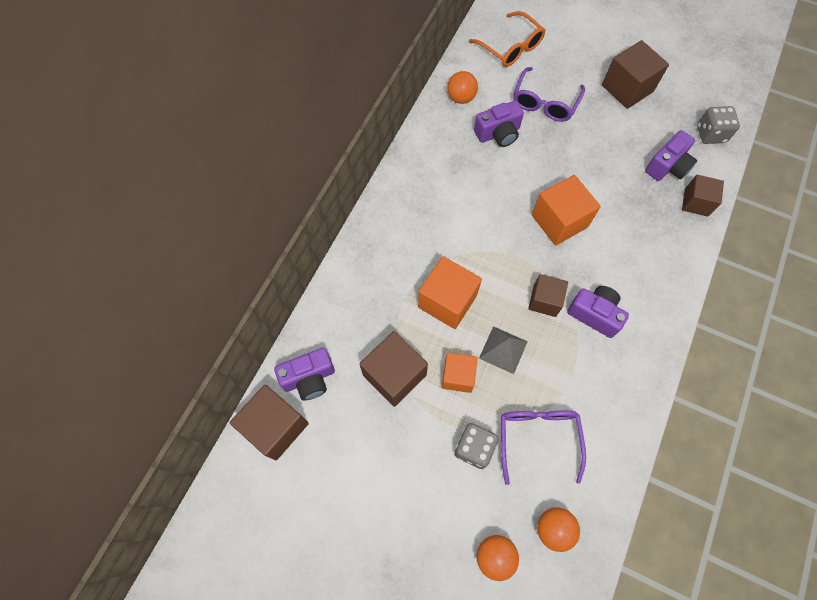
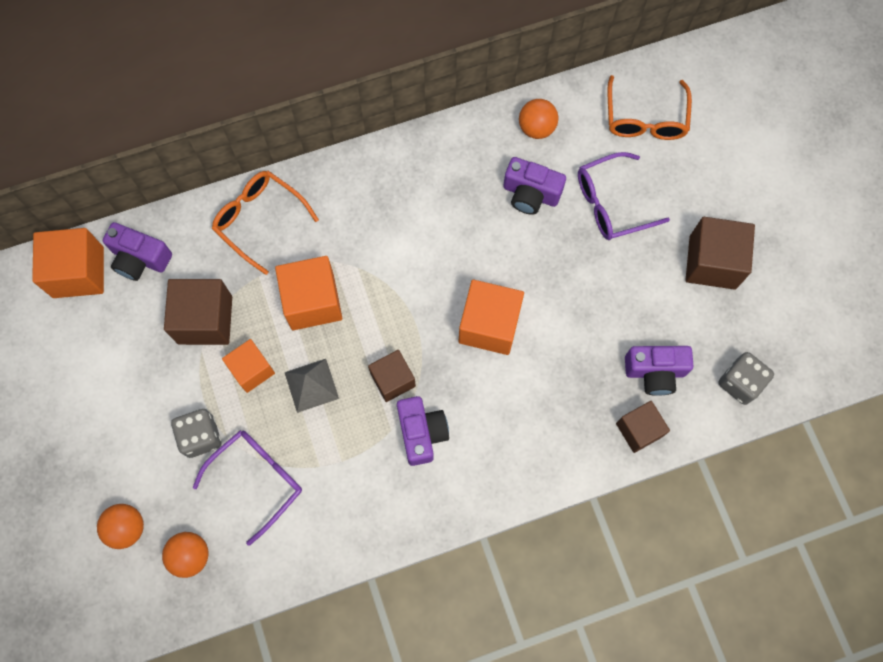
camera: 45 degrees right, 5 degrees up
brown cube [230,384,309,461] -> orange cube [32,228,104,298]
none -> orange glasses [212,171,319,275]

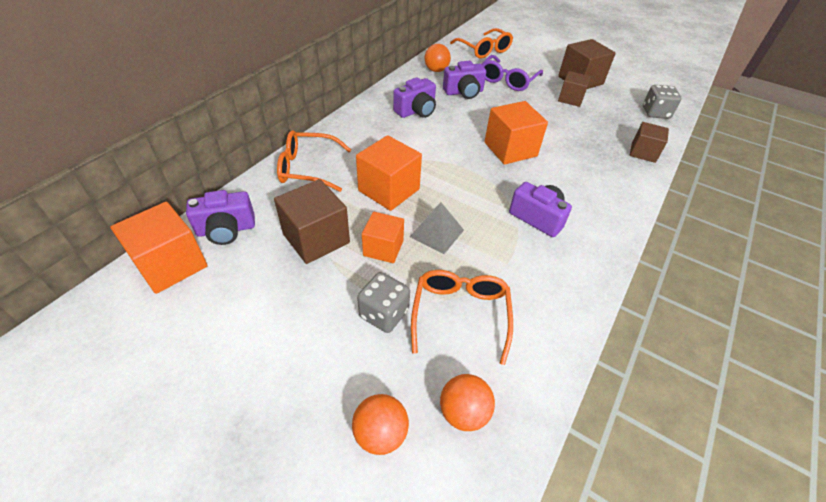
camera: 40 degrees left, 25 degrees down
purple glasses [193,430,302,546] -> orange glasses [411,270,513,365]
brown cube [368,350,416,402] -> brown cube moved to [558,71,591,107]
purple camera [625,346,694,396] -> purple camera moved to [393,78,436,118]

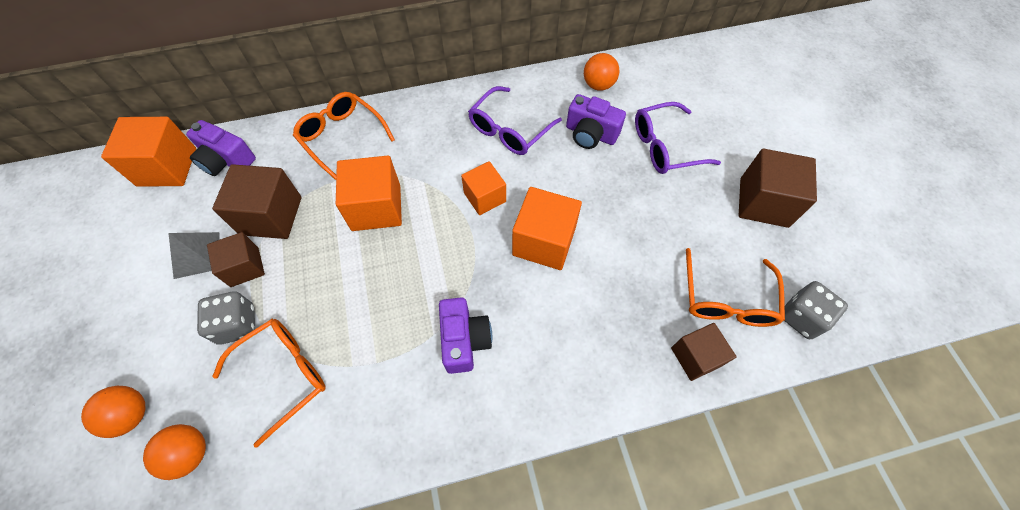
camera: 45 degrees right, 15 degrees up
orange cube [362,212,404,263] -> orange cube moved to [461,161,506,215]
purple camera [393,78,436,118] -> purple glasses [468,86,562,155]
grey pyramid [410,202,464,254] -> grey pyramid moved to [168,232,219,279]
orange glasses [450,28,513,59] -> orange glasses moved to [686,248,785,327]
brown cube [558,71,591,107] -> brown cube moved to [207,232,265,287]

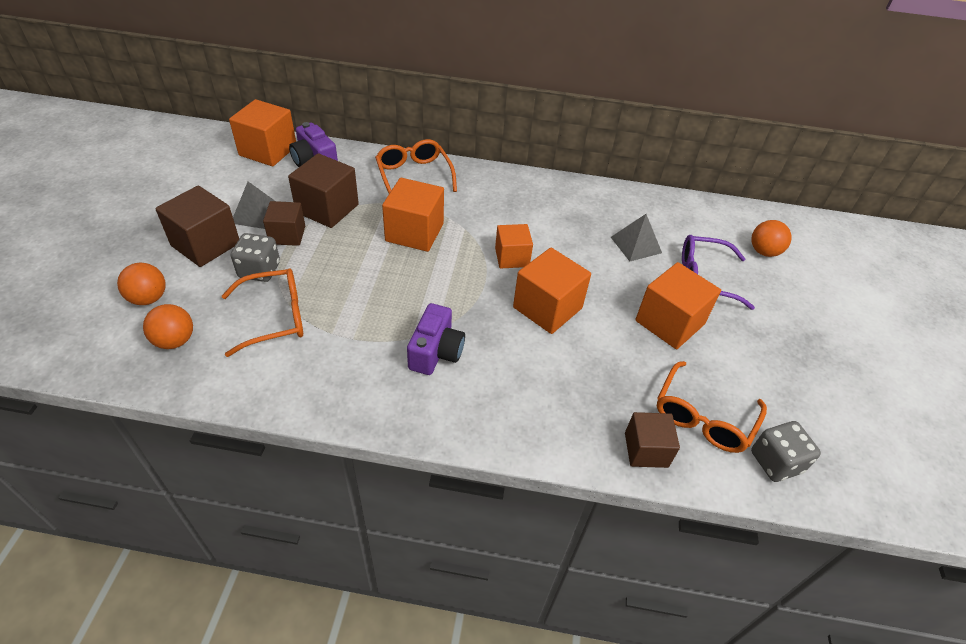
camera: 20 degrees right, 15 degrees down
purple glasses [468,86,562,155] -> none
purple camera [566,94,626,149] -> grey pyramid [611,214,662,261]
orange ball [584,53,619,91] -> orange ball moved to [751,220,792,257]
brown cube [739,149,817,228] -> brown cube moved to [155,185,239,267]
none -> orange cube [635,262,721,349]

